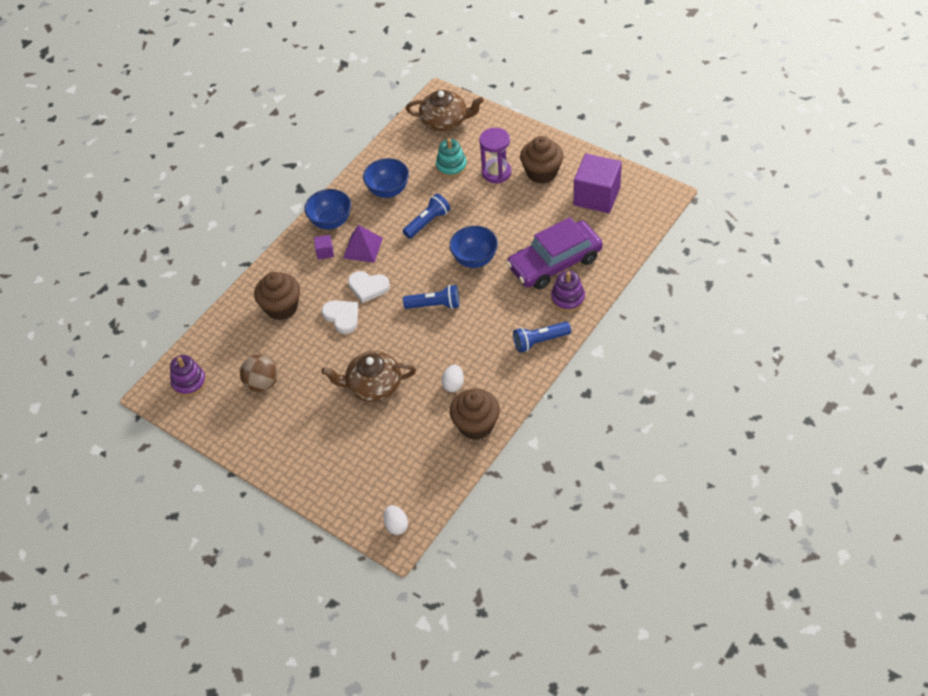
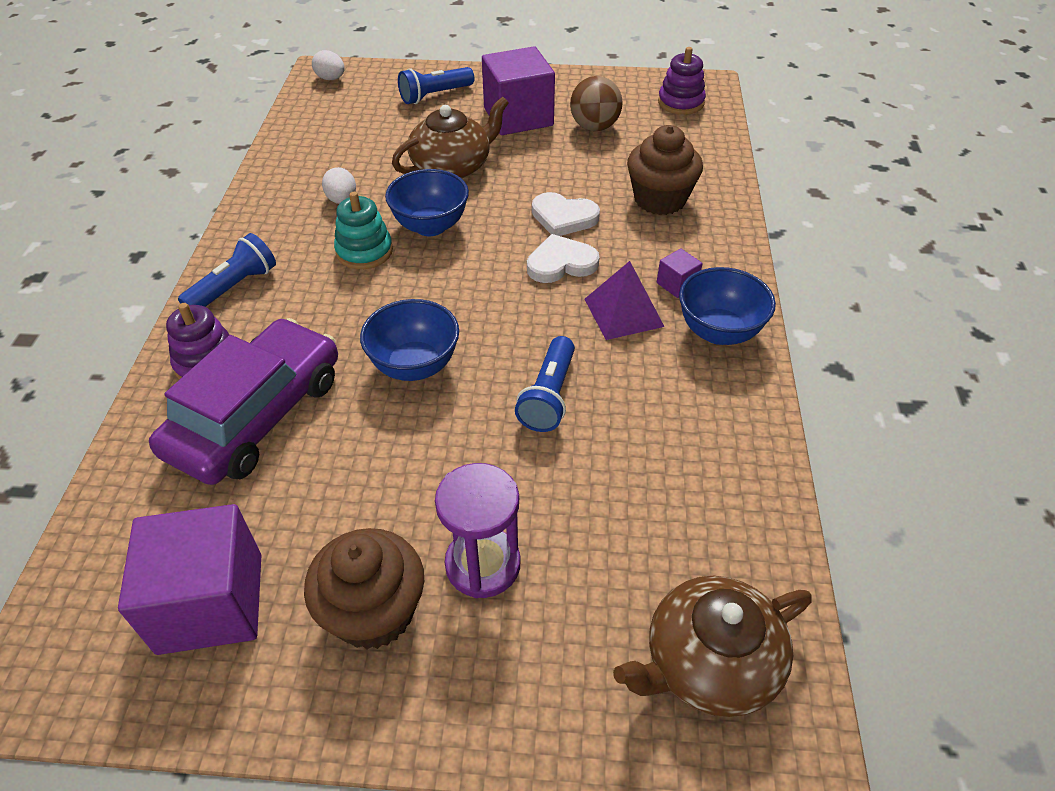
camera: 145 degrees right, 5 degrees down
blue bowl [363,158,409,198] -> blue bowl moved to [385,169,469,236]
blue flashlight [403,285,459,309] -> blue flashlight moved to [398,67,474,104]
turquoise stacking toy [436,138,467,178] -> turquoise stacking toy moved to [334,192,393,269]
brown cupcake [450,389,500,440] -> none
none -> purple cube [482,46,555,135]

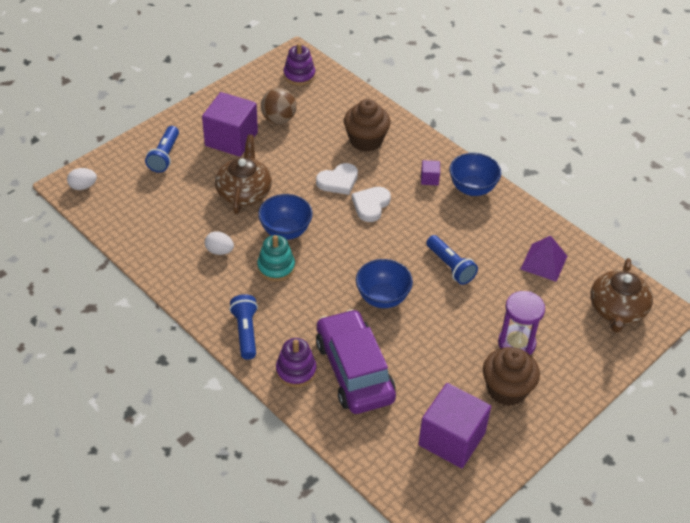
camera: 50 degrees left, 0 degrees up
purple pyramid [584,261,665,340] -> purple pyramid moved to [521,236,567,282]

